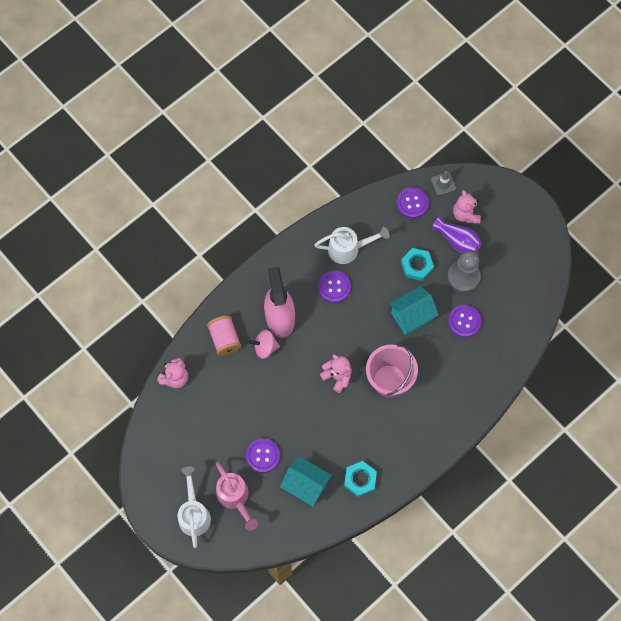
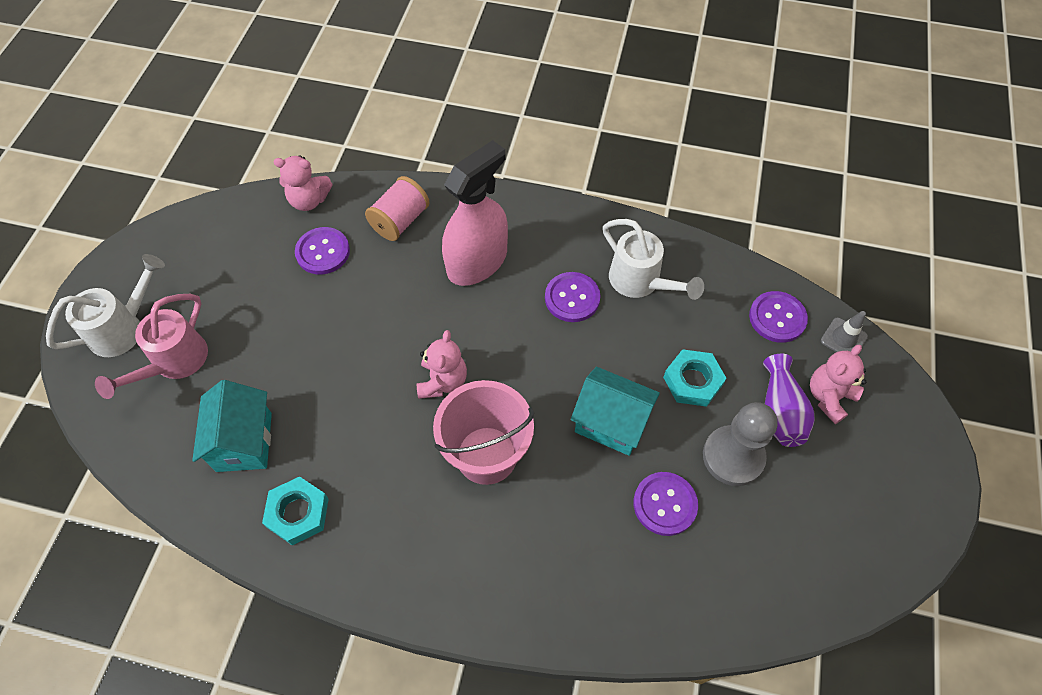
camera: 55 degrees right, 10 degrees down
purple button [246,438,280,473] -> purple button moved to [295,227,350,274]
pink spinning top [249,330,280,359] -> none

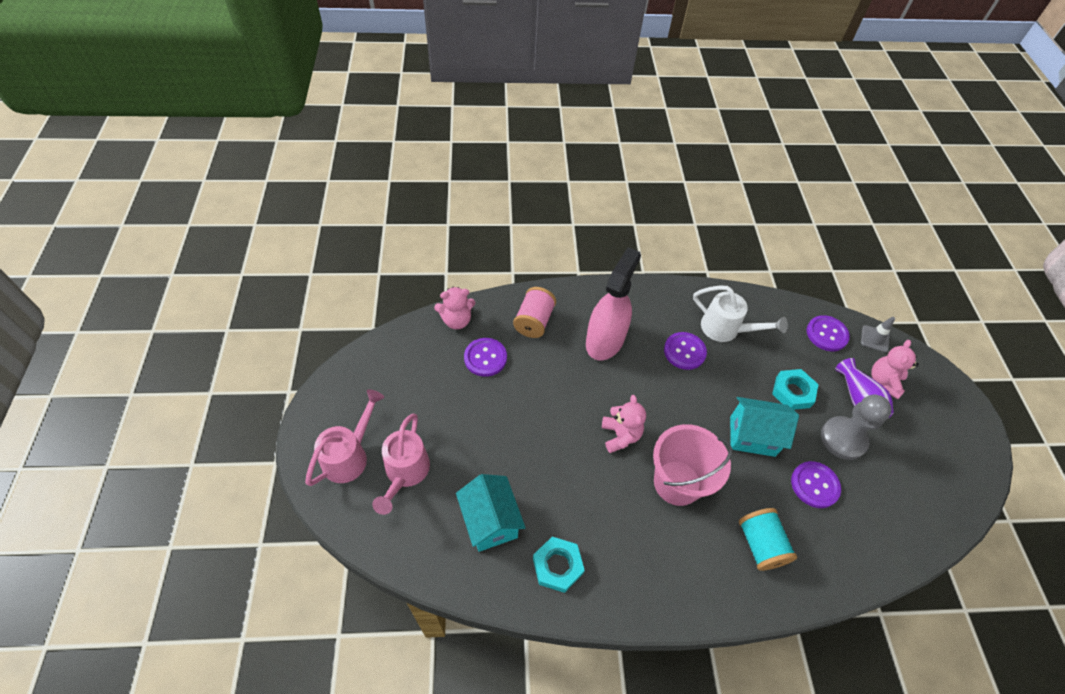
camera: 20 degrees left, 5 degrees down
white watering can [46,254,165,357] -> pink watering can [305,389,384,486]
none -> turquoise spool [739,508,797,571]

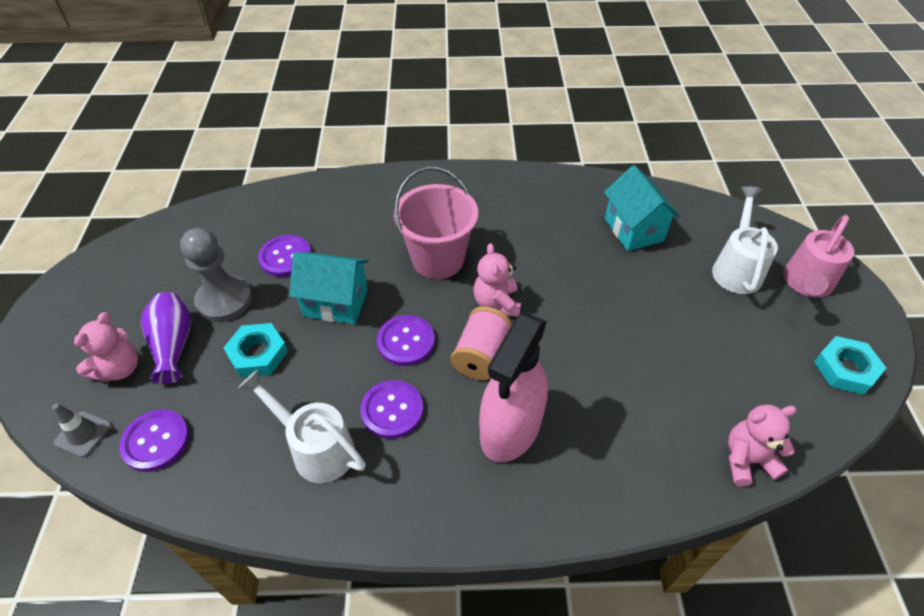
camera: 175 degrees left, 5 degrees down
pink watering can [372,413,430,515] -> white watering can [712,186,778,294]
purple button [464,338,507,377] -> purple button moved to [377,315,435,366]
pink spool [513,287,556,338] -> pink spool moved to [451,306,512,380]
turquoise nut [533,537,585,593] -> turquoise nut moved to [814,336,886,395]
turquoise spool [739,508,797,571] -> none

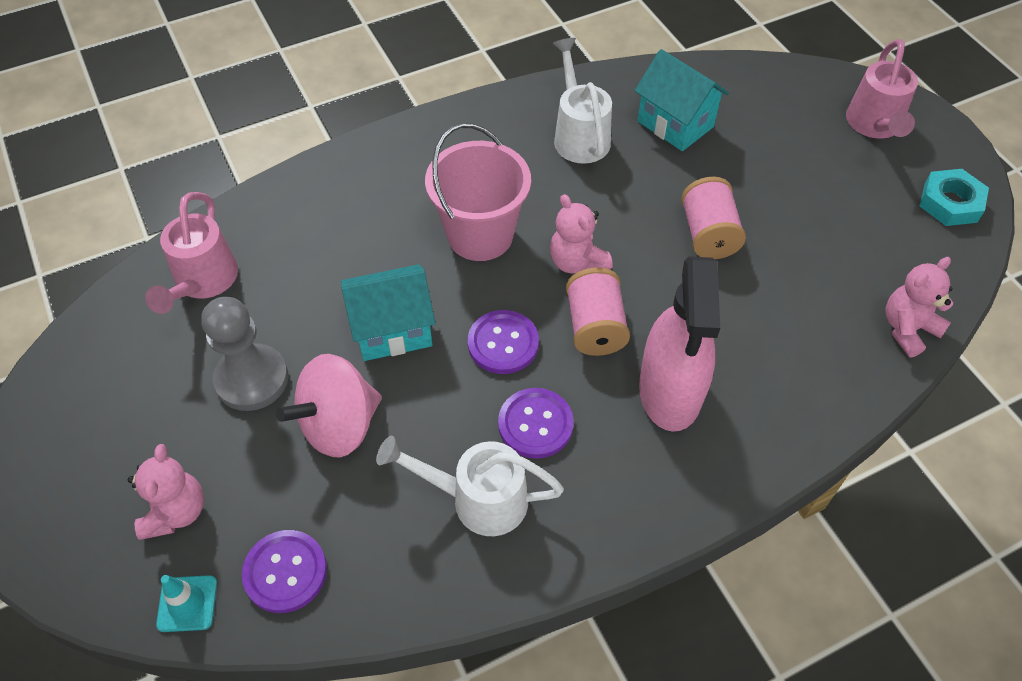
camera: 25 degrees left, 5 degrees up
grey traffic cone [52,404,112,458] -> turquoise traffic cone [156,575,217,632]
purple vase [141,292,191,384] -> none
turquoise nut [224,323,288,377] -> pink spinning top [276,354,382,457]
purple button [258,235,312,277] -> none
white watering can [712,186,778,294] -> white watering can moved to [553,38,612,164]
none -> pink watering can [145,192,238,314]
none -> pink spool [681,177,746,259]

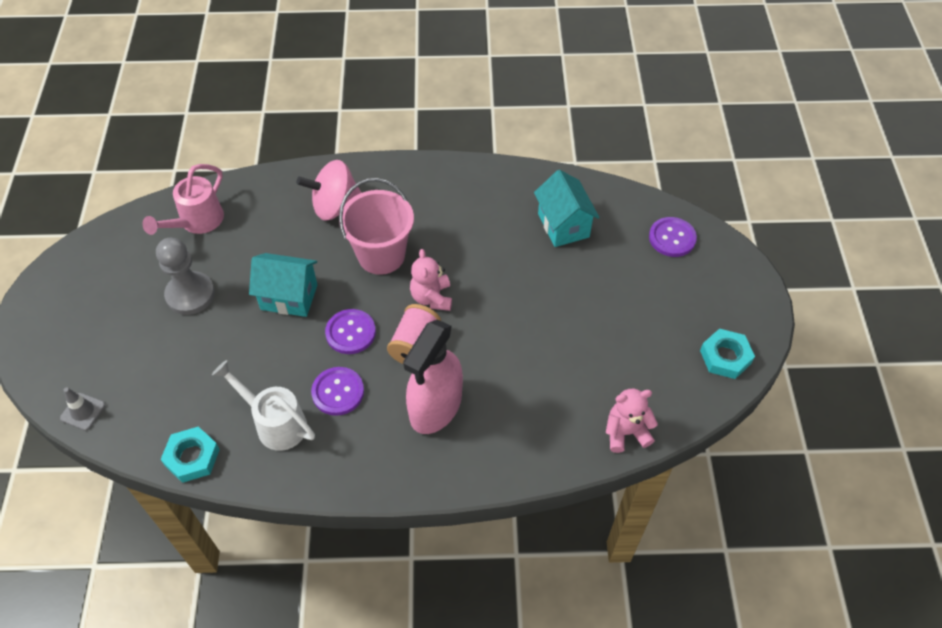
camera: 25 degrees right, 0 degrees up
pink teddy bear [128,444,204,540] -> none
turquoise traffic cone [156,575,217,632] -> grey traffic cone [60,387,105,431]
purple button [242,530,327,613] -> purple button moved to [649,217,697,257]
pink spinning top [276,354,382,457] -> pink spinning top moved to [296,160,362,221]
white watering can [553,38,612,164] -> none
pink spool [681,177,746,259] -> none
pink watering can [846,39,918,138] -> none
none -> turquoise nut [160,427,220,483]

